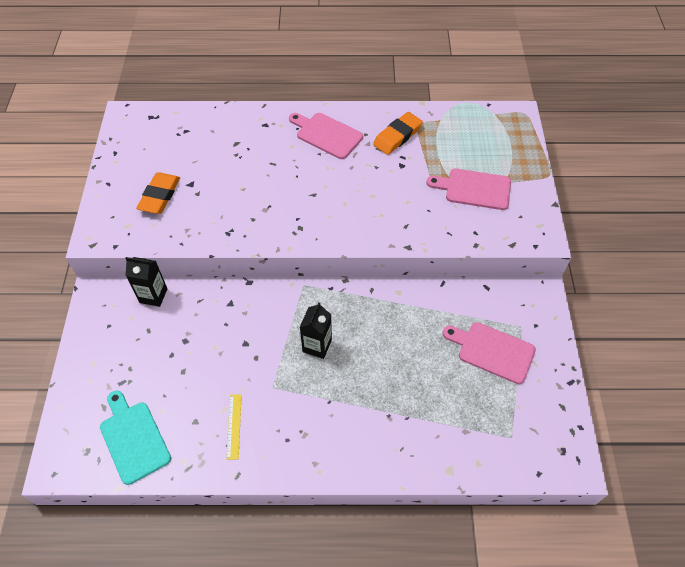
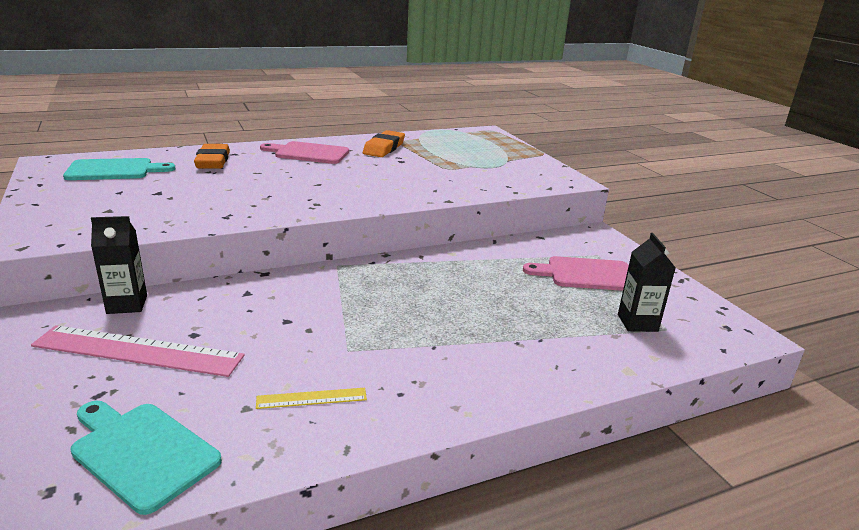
camera: 25 degrees left, 30 degrees down
orange eraser [136,172,180,214] -> orange eraser moved to [194,144,230,169]
yellow ruler [227,394,242,460] -> yellow ruler turned 75 degrees counterclockwise [256,388,367,409]
black carton [300,302,332,359] -> black carton moved to [618,233,676,332]
pink cutting board [426,169,511,210] -> none
none -> pink ruler [31,325,245,377]
none -> turquoise cutting board [63,158,176,180]

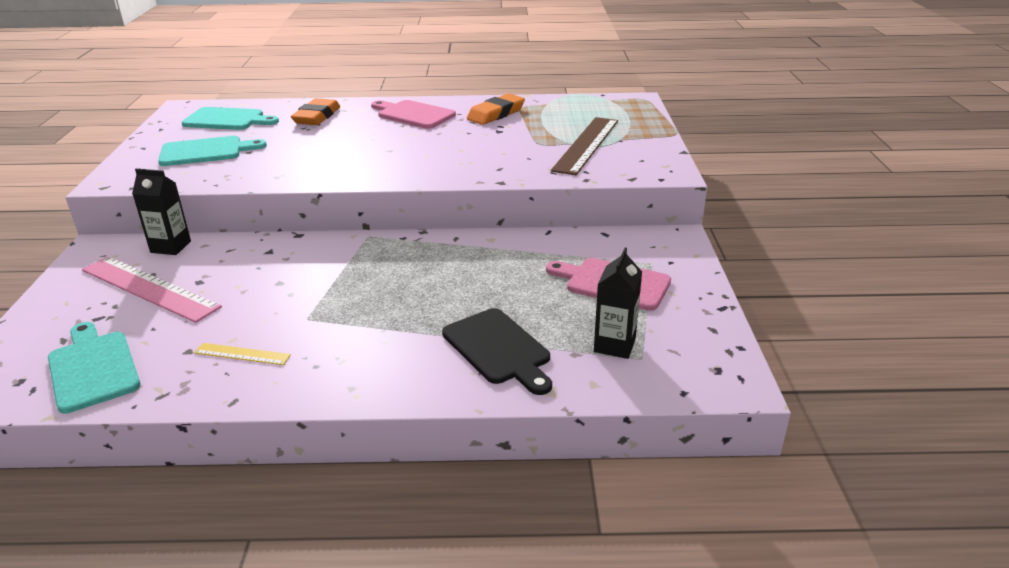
camera: 25 degrees right, 5 degrees up
none -> turquoise cutting board [158,136,267,166]
none -> black cutting board [442,308,552,395]
none -> brown ruler [551,117,618,175]

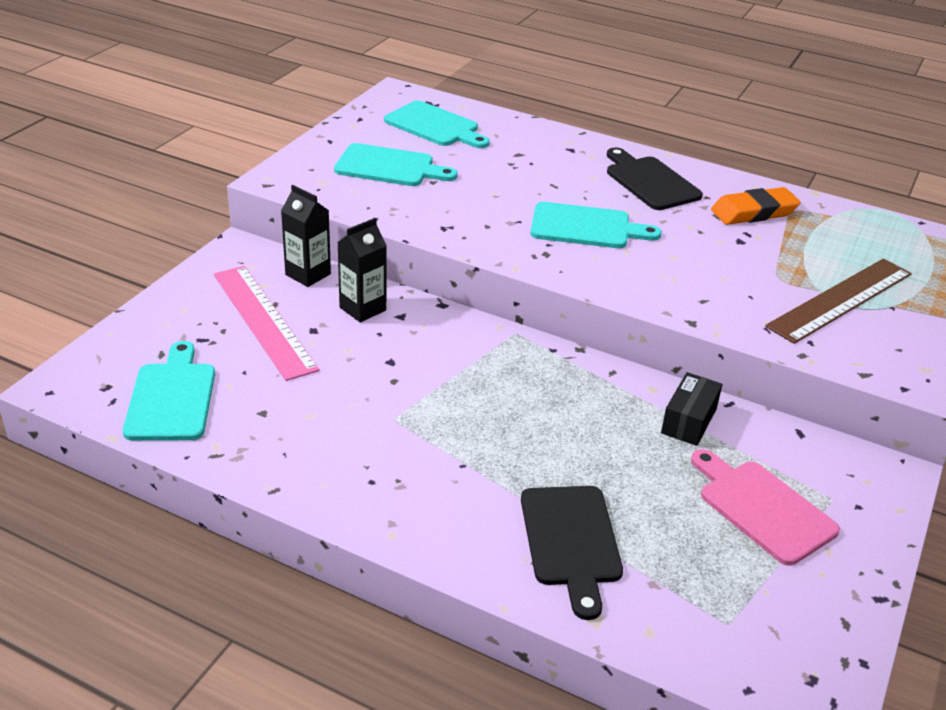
camera: 25 degrees right, 5 degrees up
yellow ruler [194,343,291,365] -> none
orange eraser [291,98,340,125] -> none
pink cutting board [371,100,456,129] -> black cutting board [607,147,703,210]
black carton [594,248,642,359] -> black carton moved to [337,218,387,322]
none -> turquoise cutting board [530,202,662,248]
none -> black box [661,372,722,446]

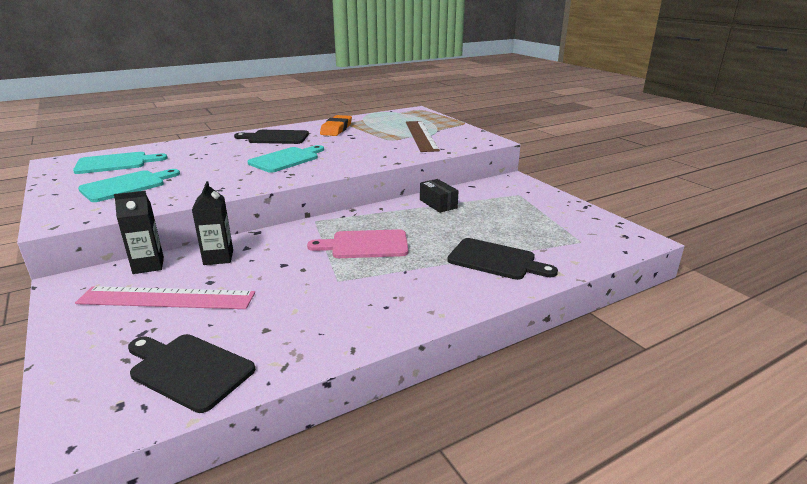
camera: 55 degrees left, 10 degrees down
turquoise cutting board [123,341,215,441] -> black cutting board [128,334,255,413]
pink cutting board [691,449,840,565] -> pink cutting board moved to [307,229,408,258]

